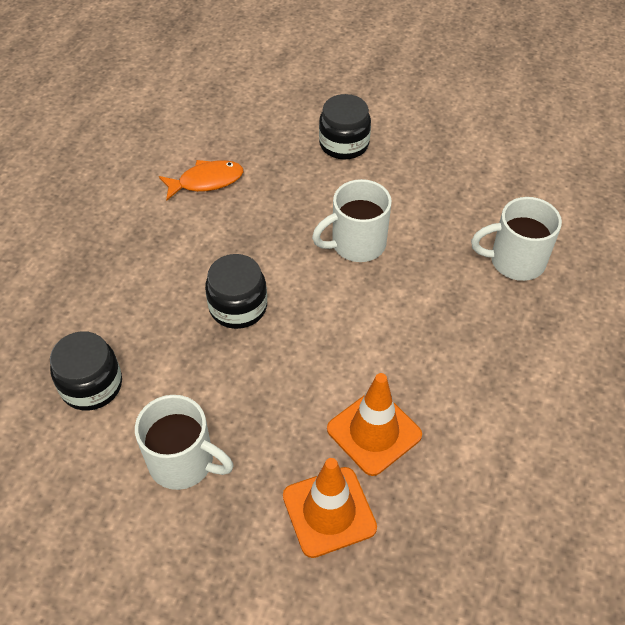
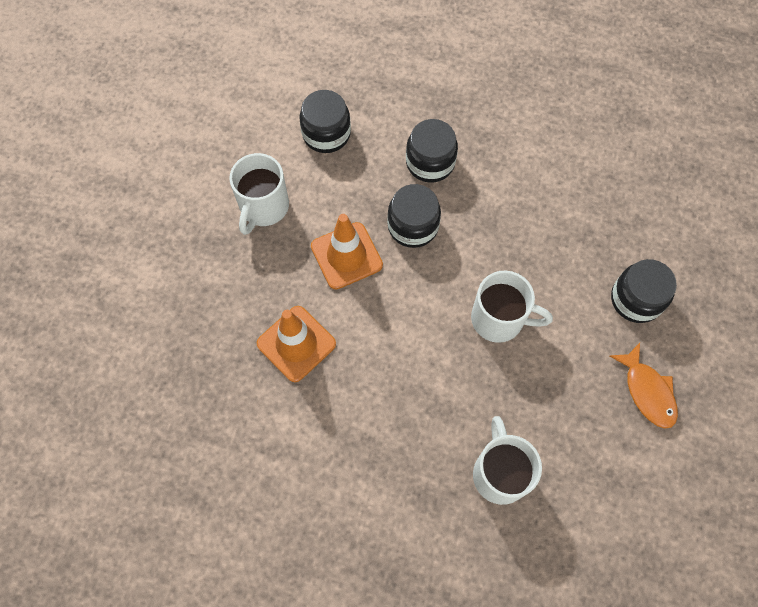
camera: 85 degrees right, 15 degrees up
orange fish [159,160,243,201] -> orange fish moved to [610,343,678,429]
orange traffic cone [283,458,377,558] -> orange traffic cone moved to [311,214,383,290]
white mug [312,179,392,262] -> white mug turned 135 degrees clockwise [471,270,553,343]
none -> black jar [406,119,458,182]

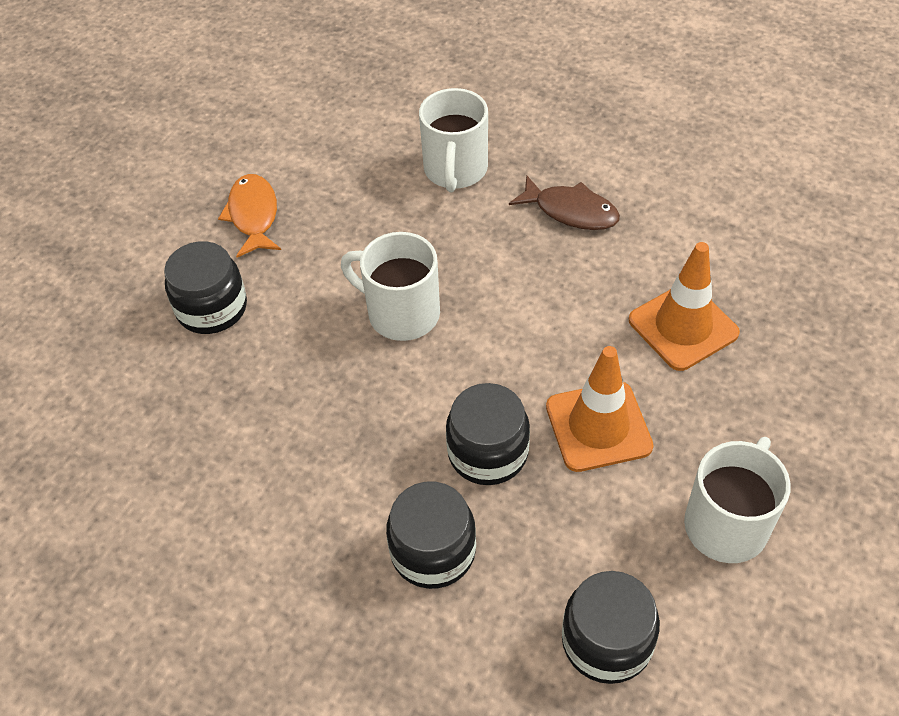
camera: 165 degrees left, 15 degrees down
none -> brown fish [509,175,620,230]

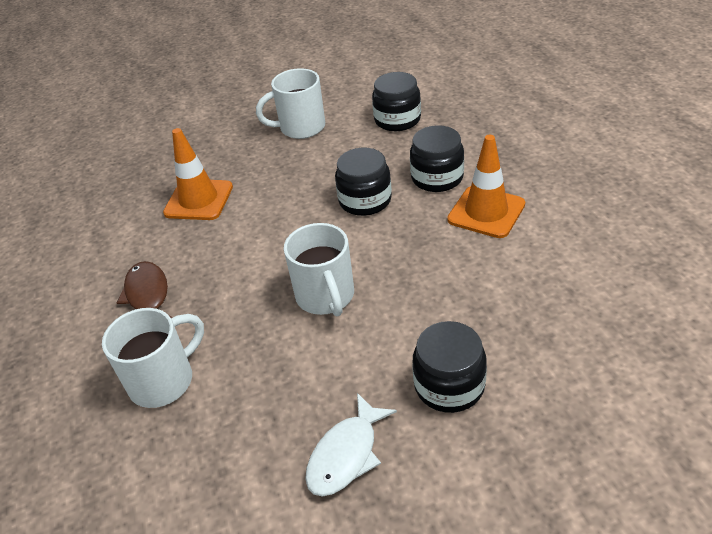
camera: 135 degrees left, 10 degrees down
orange fish [218,174,281,258] -> white fish [305,393,397,497]
orange traffic cone [546,346,654,472] -> orange traffic cone moved to [447,135,525,238]

